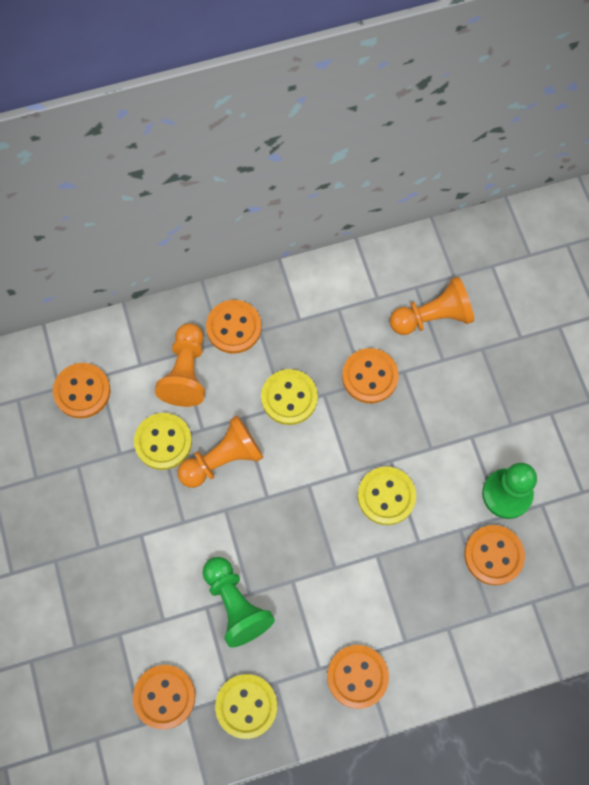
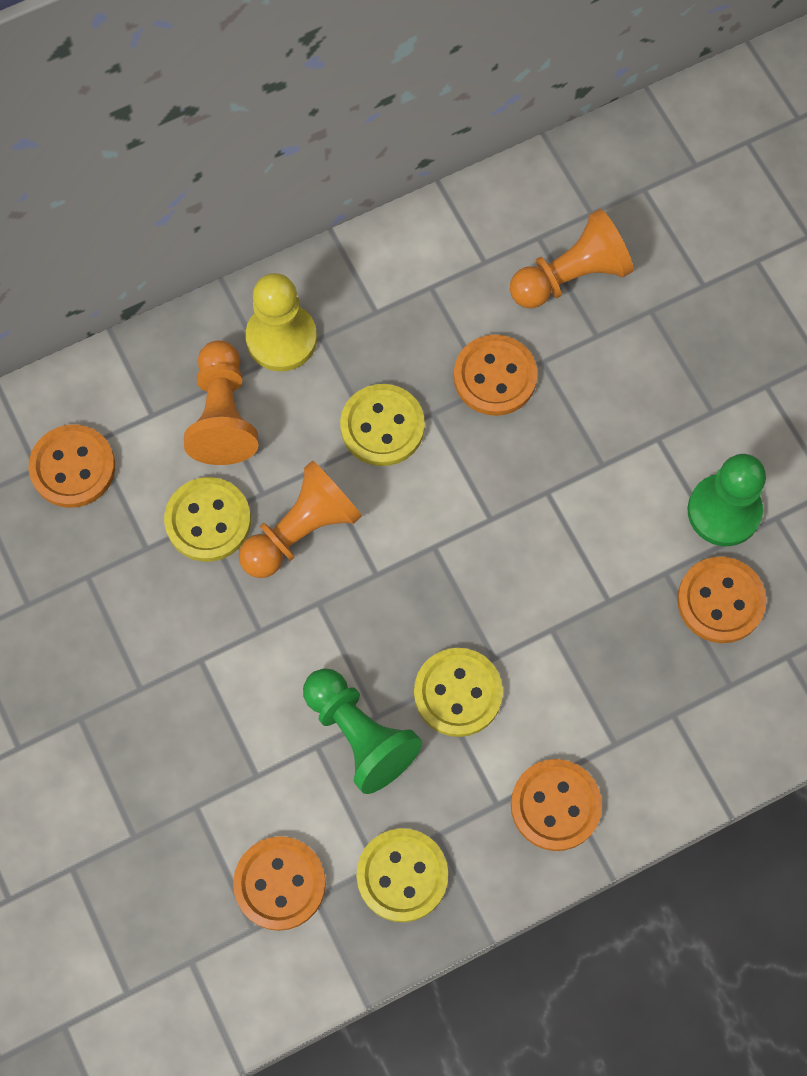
camera: 10 degrees left, 0 degrees up
orange button [206,300,262,354] -> yellow pawn [245,273,317,371]
yellow button [358,467,416,525] -> yellow button moved to [414,648,503,737]

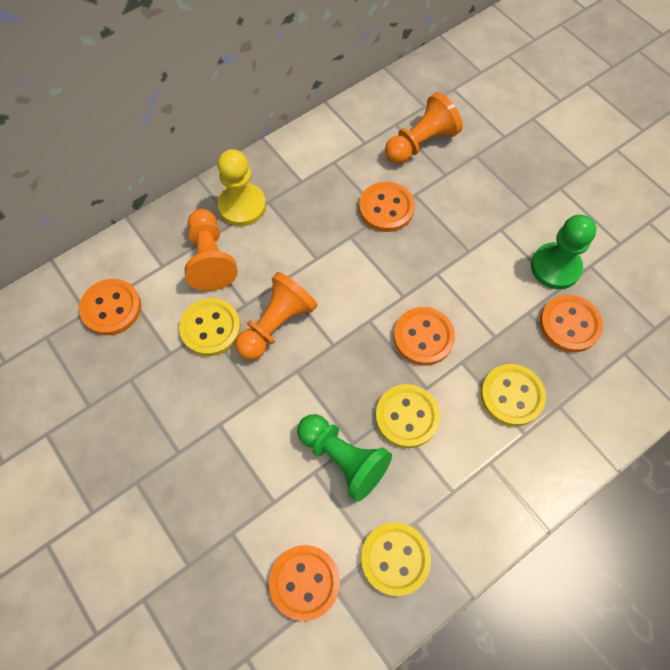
camera: 10 degrees left, 5 degrees down
yellow button [340,384,425,466] -> yellow button moved to [481,364,546,426]
orange button [511,759,602,851] -> orange button moved to [394,307,455,365]

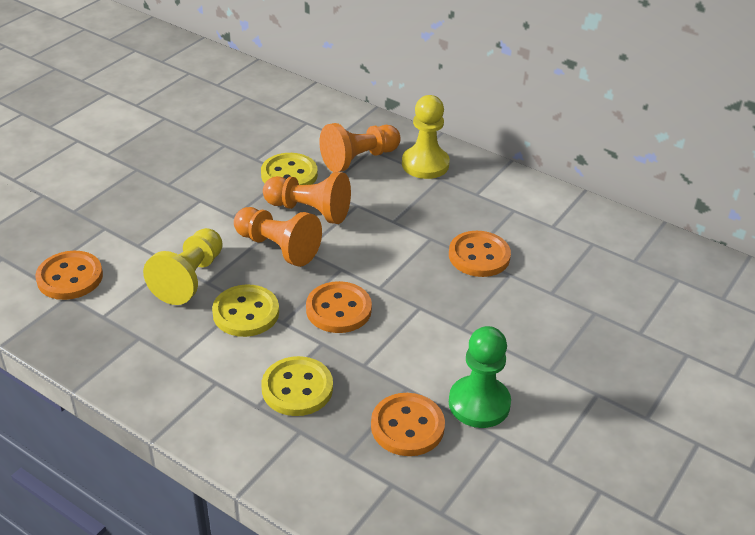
camera: 70 degrees right, 25 degrees down
orange button [79,279,141,335] -> none
green pawn [297,414,392,502] -> yellow pawn [143,228,223,305]
yellow button [361,522,431,596] -> none
orange pawn [385,92,463,164] -> orange pawn moved to [234,207,322,267]

